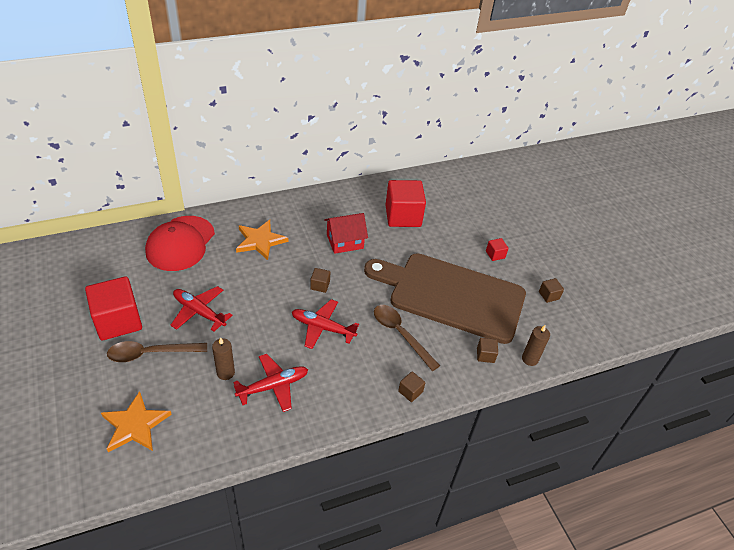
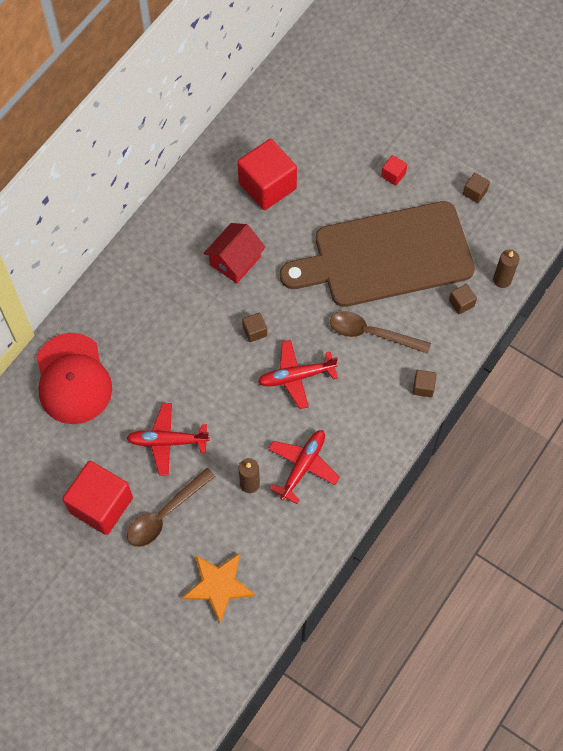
camera: 30 degrees left, 20 degrees up
orange star [236,220,288,260] -> none

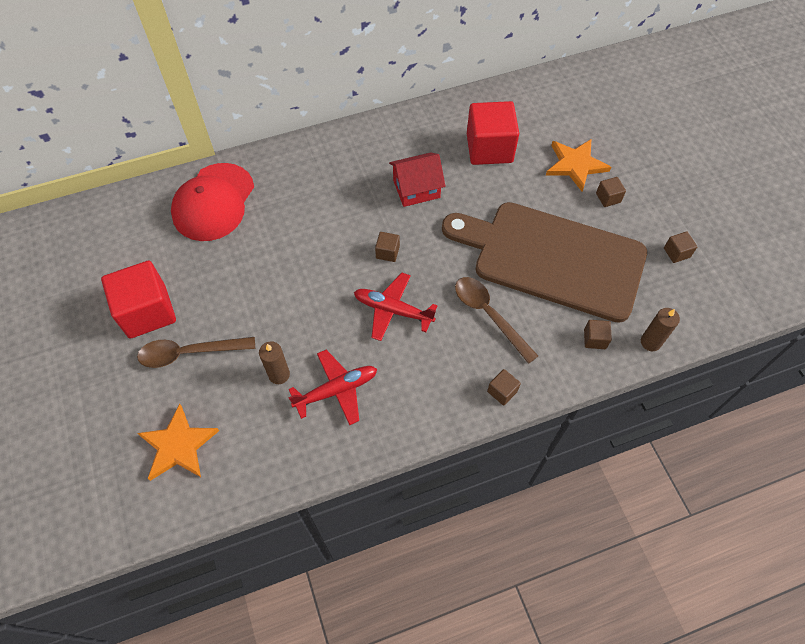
camera: 35 degrees right, 5 degrees down
red plane [126,403,210,476] -> none
red cube [381,155,407,186] -> brown cube [596,177,626,207]
none -> orange star [546,139,611,191]

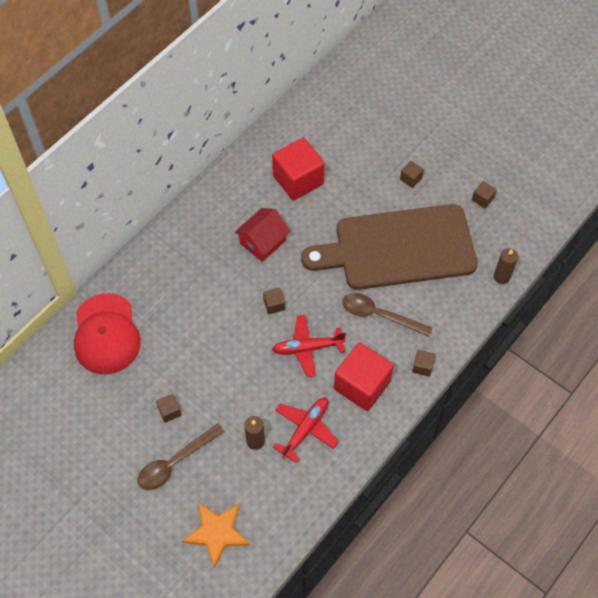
camera: 30 degrees left, 0 degrees up
red cube [101,261,176,339] -> red cube moved to [334,343,394,411]
orange star [546,139,611,191] -> none
brown cube [584,320,612,349] -> brown cube moved to [156,394,182,422]

